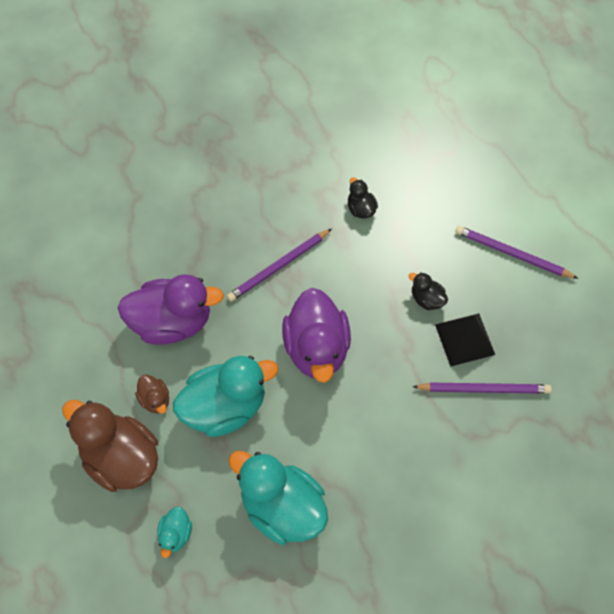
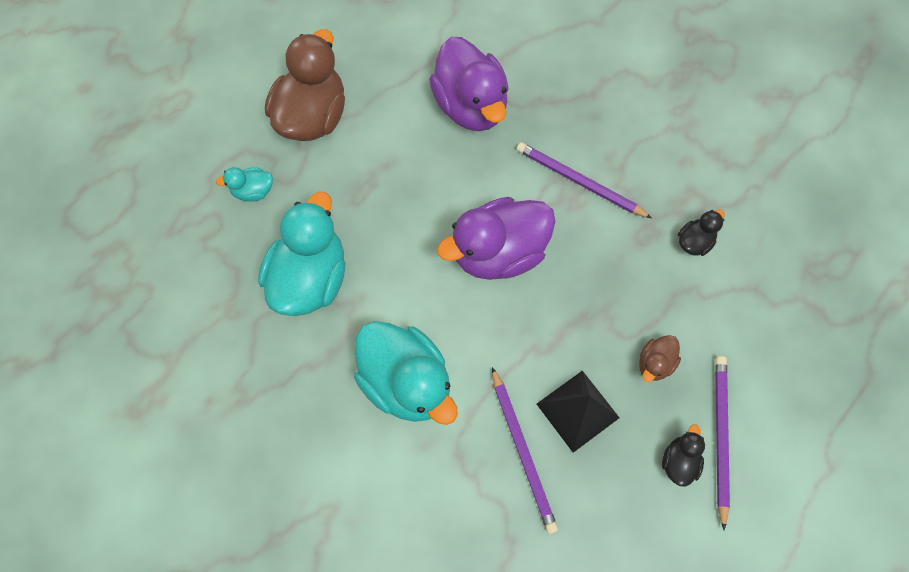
camera: 70 degrees right, 5 degrees up
brown duck [135,374,169,414] -> brown duck moved to [639,335,681,382]
turquoise duck [173,356,278,437] -> turquoise duck moved to [354,321,458,425]
black duck [409,272,448,310] -> black duck moved to [662,424,705,487]

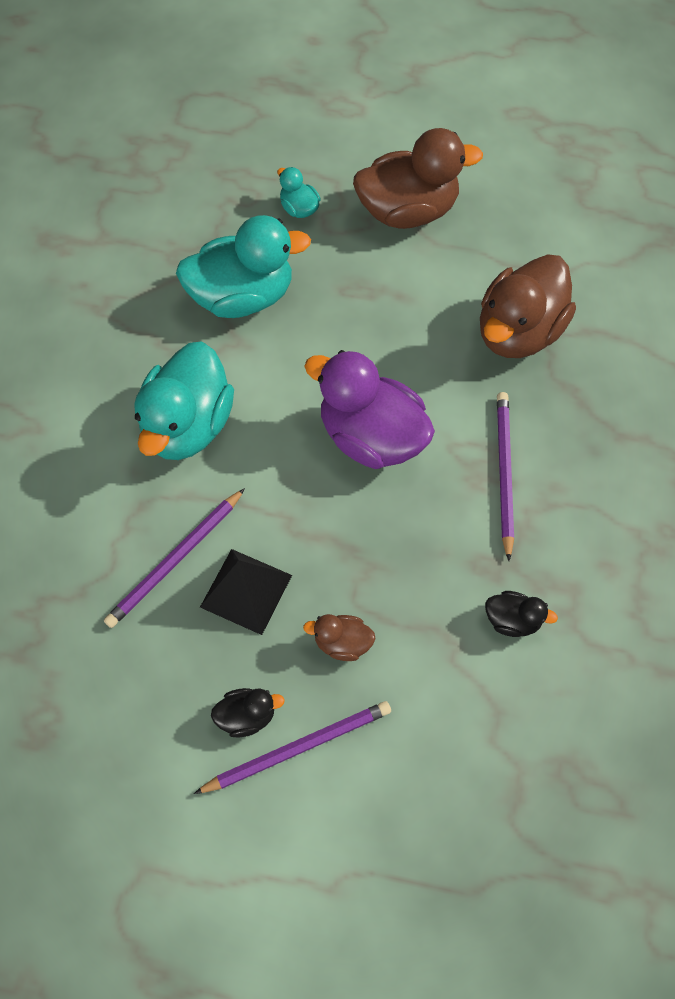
camera: 60 degrees right, 5 degrees down
purple duck [429,37,509,131] -> brown duck [480,254,576,358]

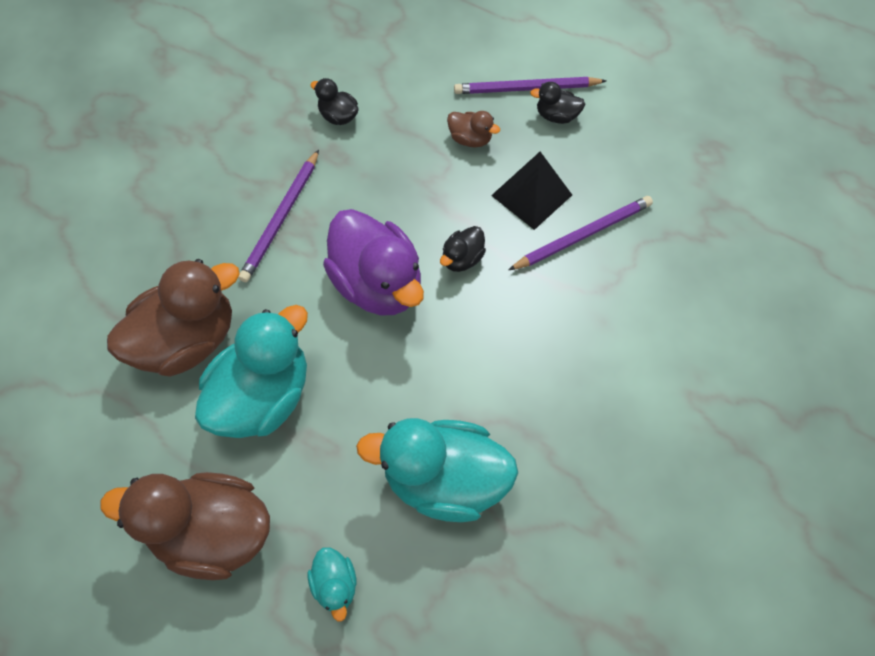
camera: 160 degrees left, 0 degrees up
turquoise duck [134,341,234,460] -> turquoise duck moved to [195,305,308,438]
none -> black duck [440,226,486,272]

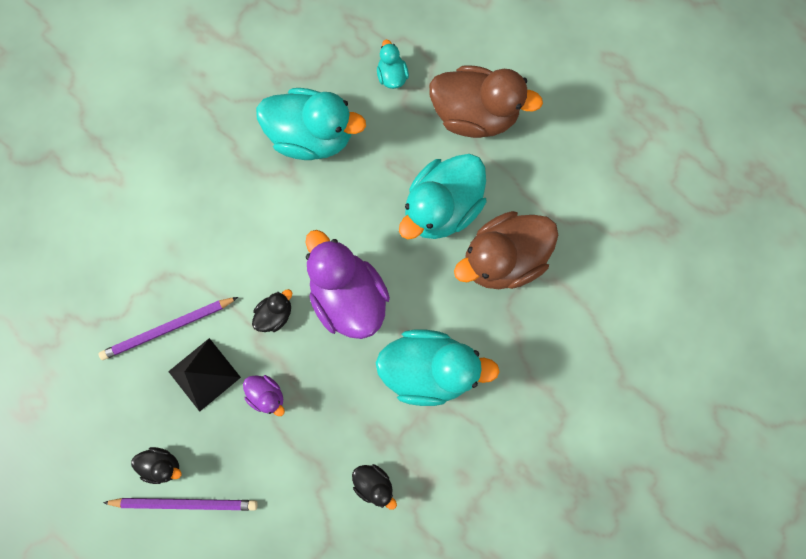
camera: 175 degrees left, 15 degrees up
purple pencil [238,150,319,282] -> turquoise duck [376,330,500,406]
brown duck [447,111,500,147] -> none
none -> purple duck [243,375,285,416]

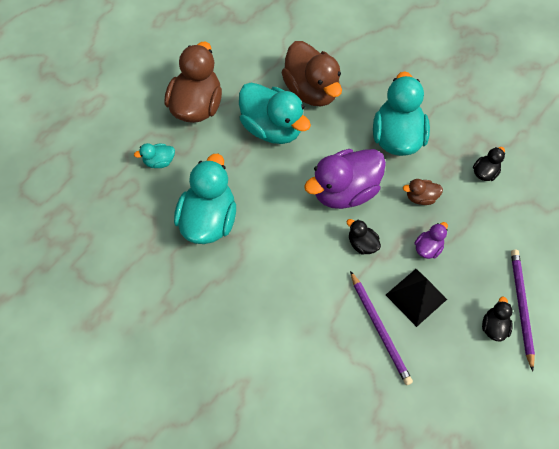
camera: 90 degrees left, 15 degrees down
none -> brown duck [403,179,443,205]

